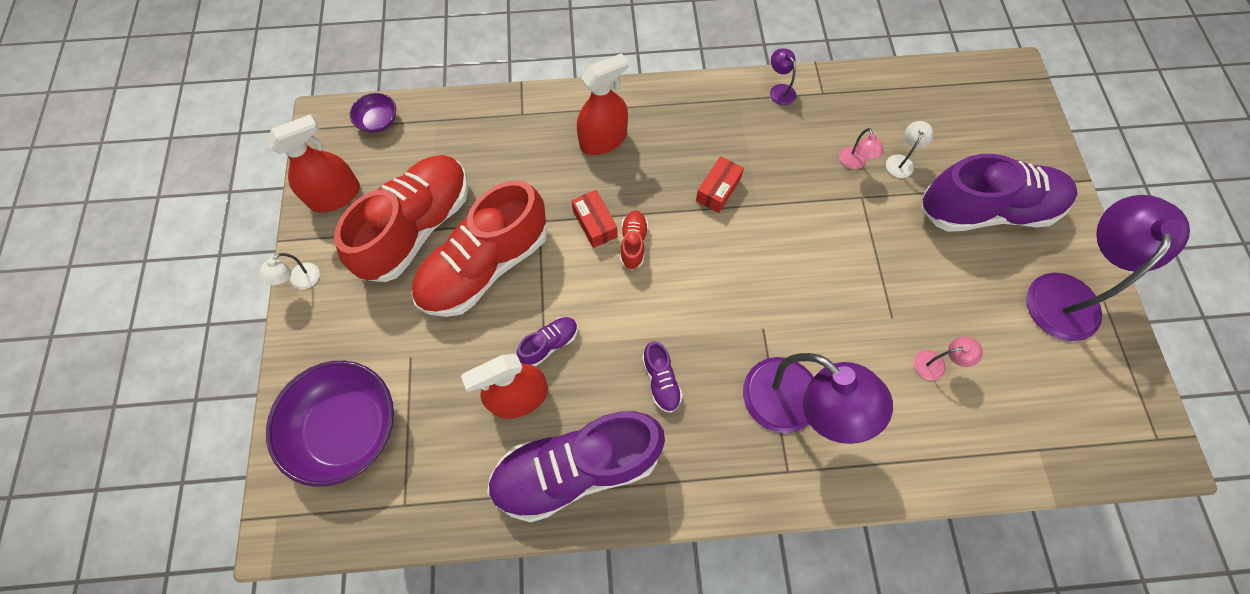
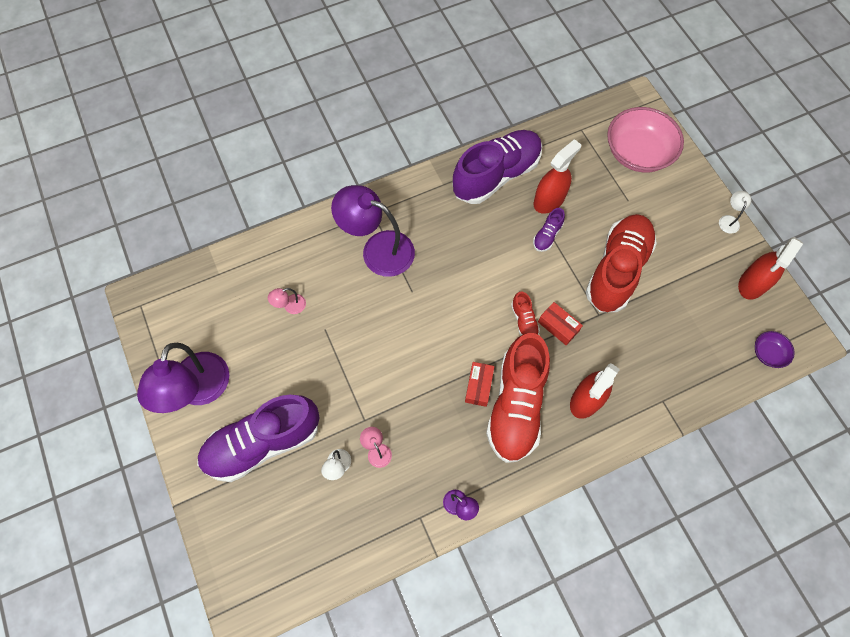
camera: 160 degrees right, 0 degrees up
purple bowl [266,361,394,487] -> pink bowl [607,107,684,173]
red shoe [334,155,468,282] -> red shoe moved to [486,333,550,463]
purple shoe [642,341,683,413] -> none

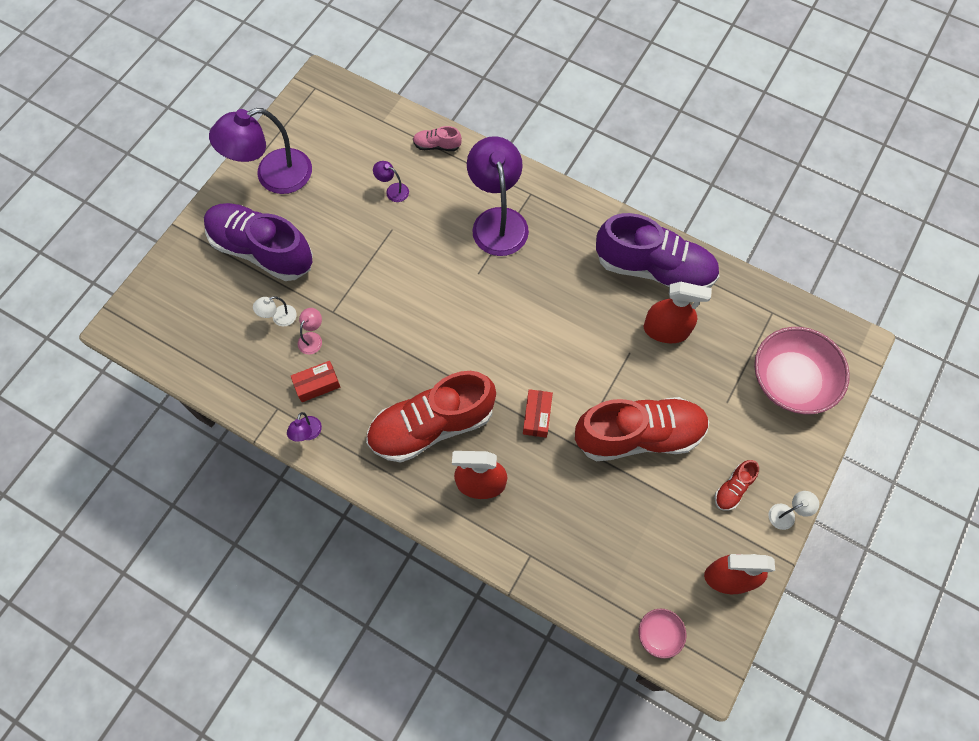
camera: 55 degrees right, 0 degrees up
pink lamp [268,288,306,314] -> purple lamp [373,161,409,202]
red box [465,362,494,407] -> red box moved to [291,361,340,402]
red shoe [511,292,540,336] -> red shoe moved to [715,460,759,510]
purple shoe [533,208,565,252] -> none
purple bowl [755,331,795,368] -> pink bowl [639,609,686,659]
none -> pink shoe [413,126,462,151]

